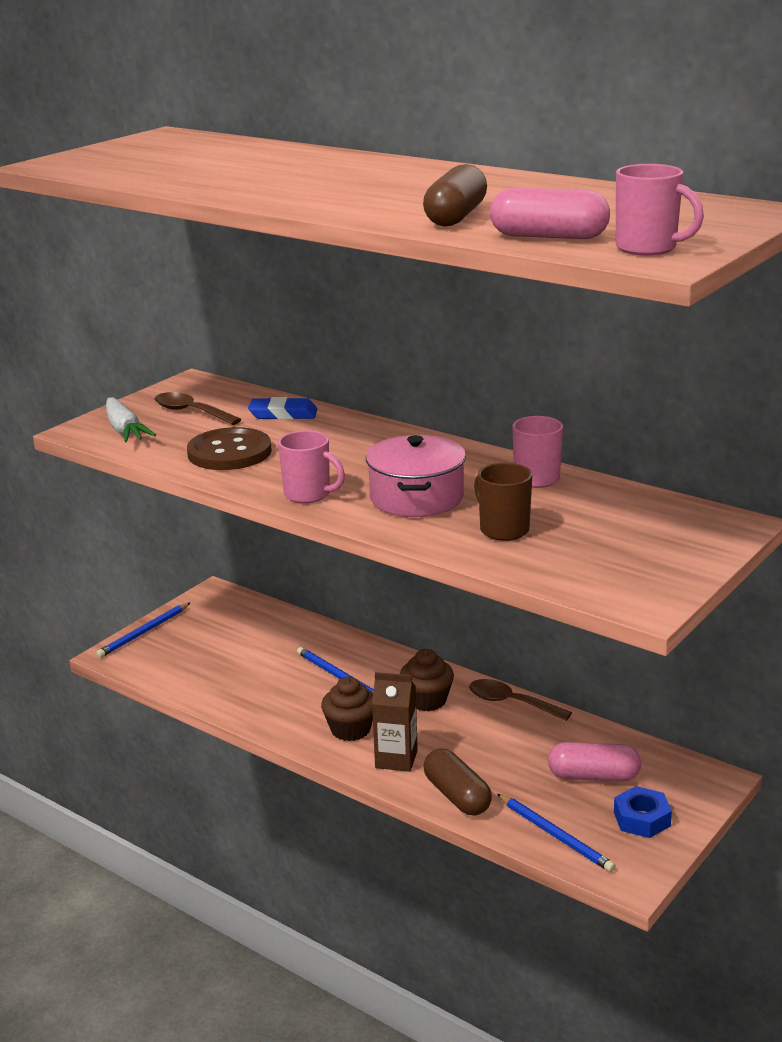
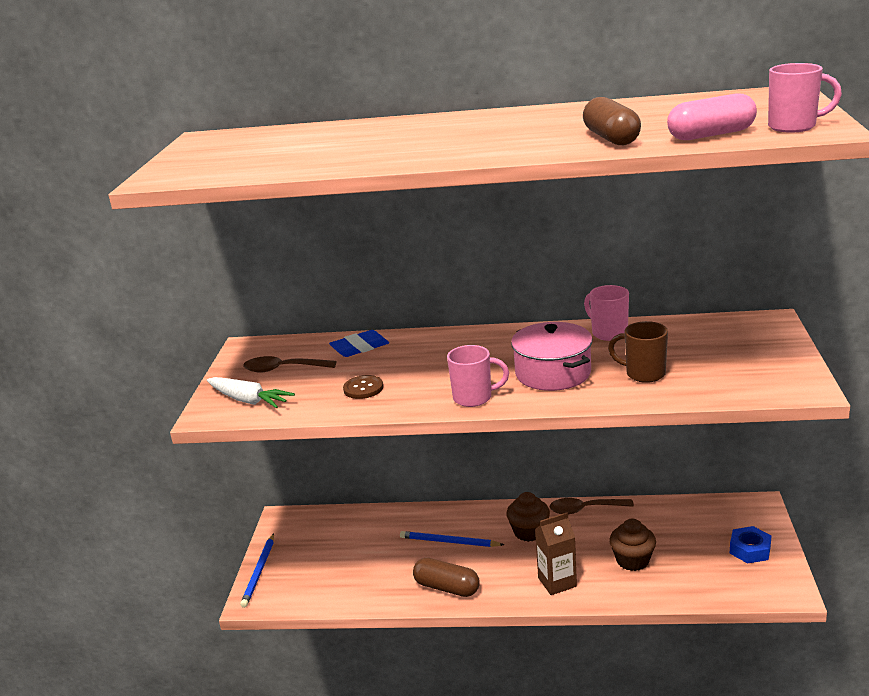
camera: 30 degrees left, 0 degrees up
brown button [187,427,272,470] -> brown button [343,375,383,399], size x0.55
brown cupcake [321,677,373,741] -> brown cupcake moved to [609,519,656,571]
brown capsule [423,748,492,815] -> brown capsule moved to [413,558,480,597]
blue pencil [497,794,616,872] -> none
pink capsule [548,742,641,781] -> none

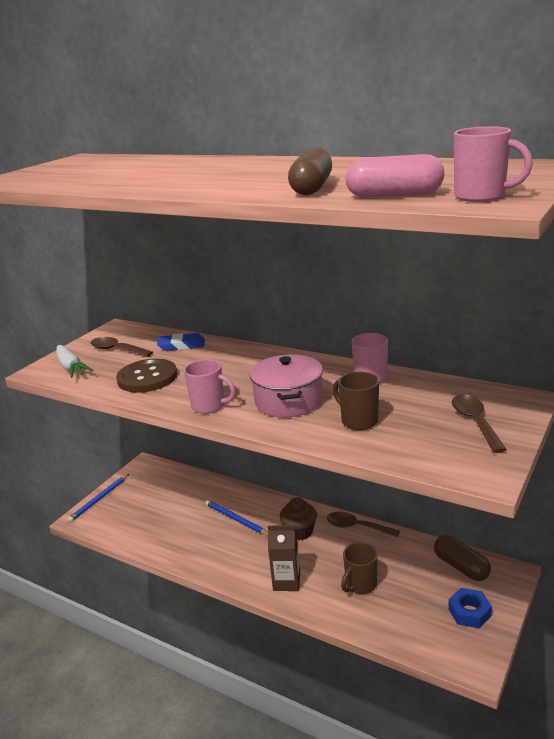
camera: 25 degrees right, 0 degrees up
brown button [343,375,383,399] -> brown button [116,359,177,393], size x1.81
brown capsule [413,558,480,597] -> brown capsule moved to [434,535,491,581]
brown cupcake [609,519,656,571] -> brown mug [341,542,378,594]
none -> brown spoon [452,395,507,453]

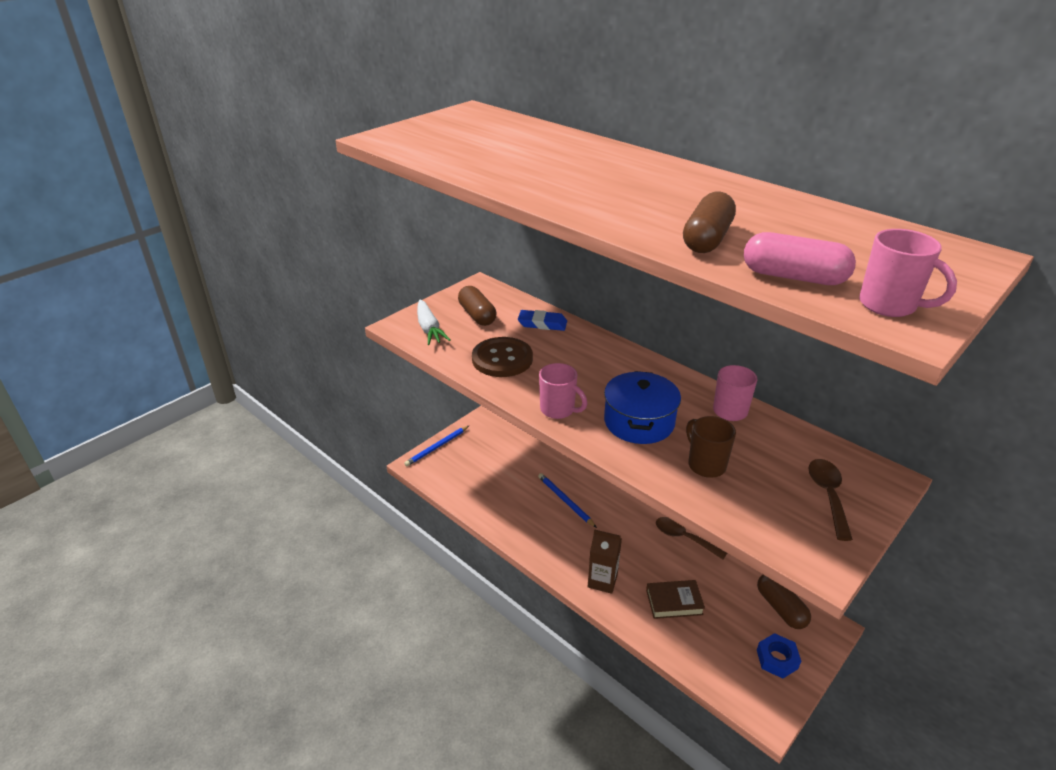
camera: 10 degrees right, 10 degrees up
brown spoon [91,337,153,357] -> brown capsule [458,286,496,326]
pink pot [250,354,323,418] -> blue pot [604,371,681,444]
brown cupcake [280,497,317,540] -> none
brown mug [341,542,378,594] -> brown book [646,580,705,619]

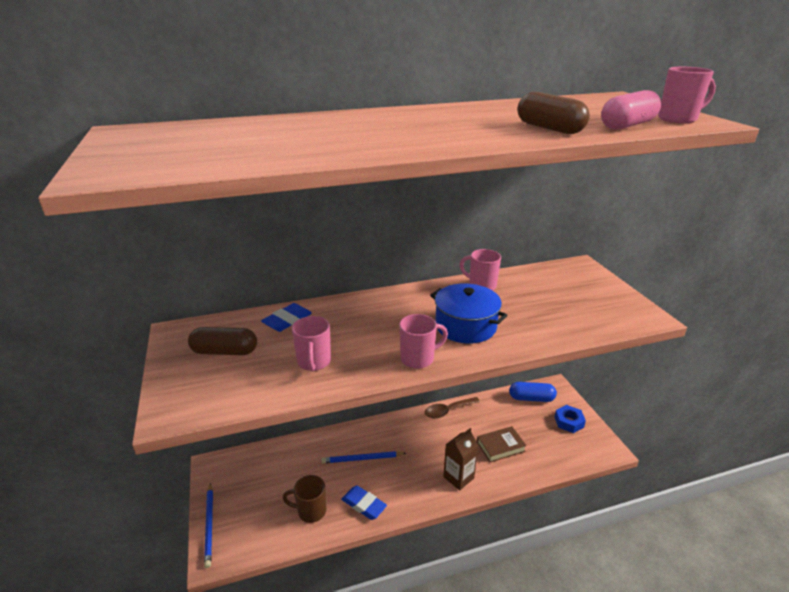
camera: 60 degrees left, 5 degrees down
white carrot [417,300,451,345] -> none
brown button [472,337,533,377] -> pink mug [292,316,331,371]
brown book [646,580,705,619] -> brown book turned 45 degrees clockwise [477,426,527,462]
brown mug [686,416,736,478] -> brown mug moved to [283,475,326,523]
brown capsule [757,575,811,629] -> blue capsule [509,382,557,402]
brown spoon [808,459,853,541] -> none
none -> blue eraser [341,485,387,520]

